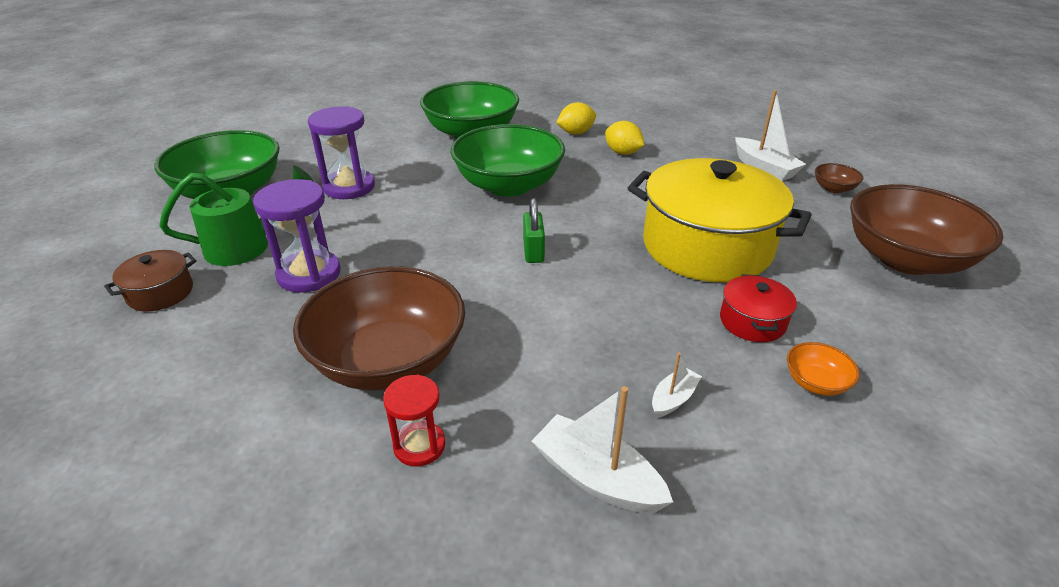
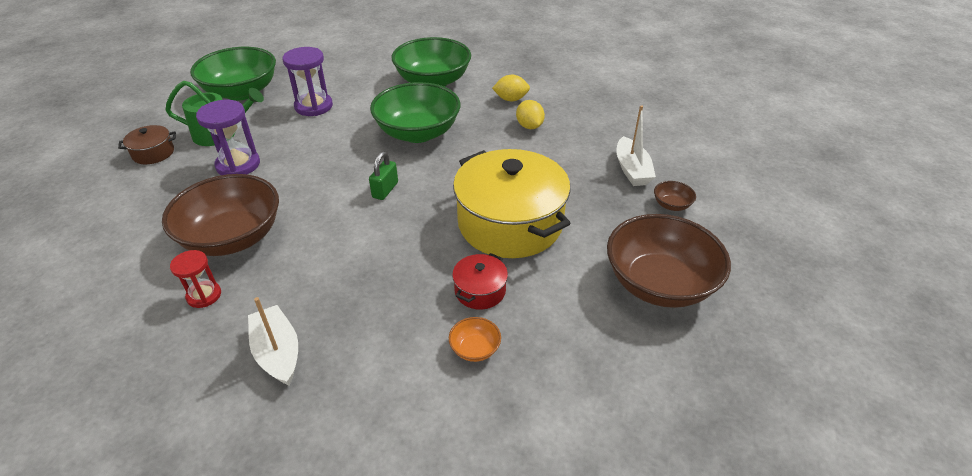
camera: 25 degrees right, 5 degrees up
white boat [652,352,702,418] -> none

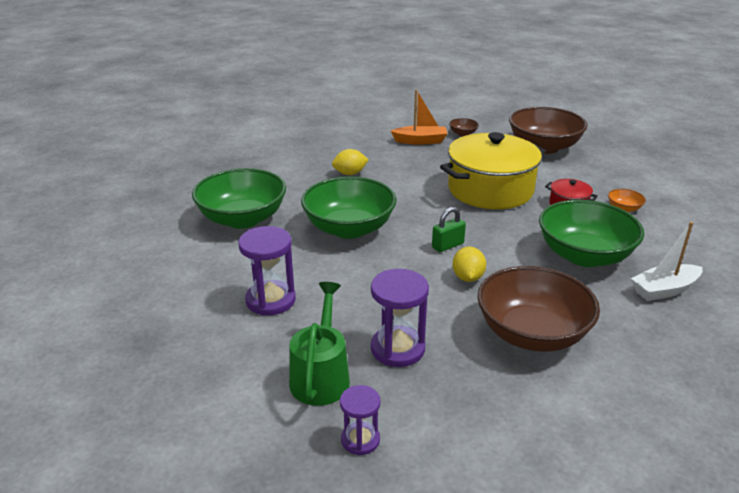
camera: 85 degrees left, 10 degrees down
brown pot [118,125,176,164] -> purple hourglass [340,385,381,455]
red hourglass [170,250,221,308] -> none
green bowl [190,47,276,101] -> green bowl moved to [539,200,644,267]
green padlock [369,152,398,200] -> green padlock turned 60 degrees counterclockwise [432,207,466,252]
yellow lemon [492,75,530,101] -> yellow lemon moved to [452,246,486,282]
white boat [616,105,656,186] -> orange boat [391,90,448,145]

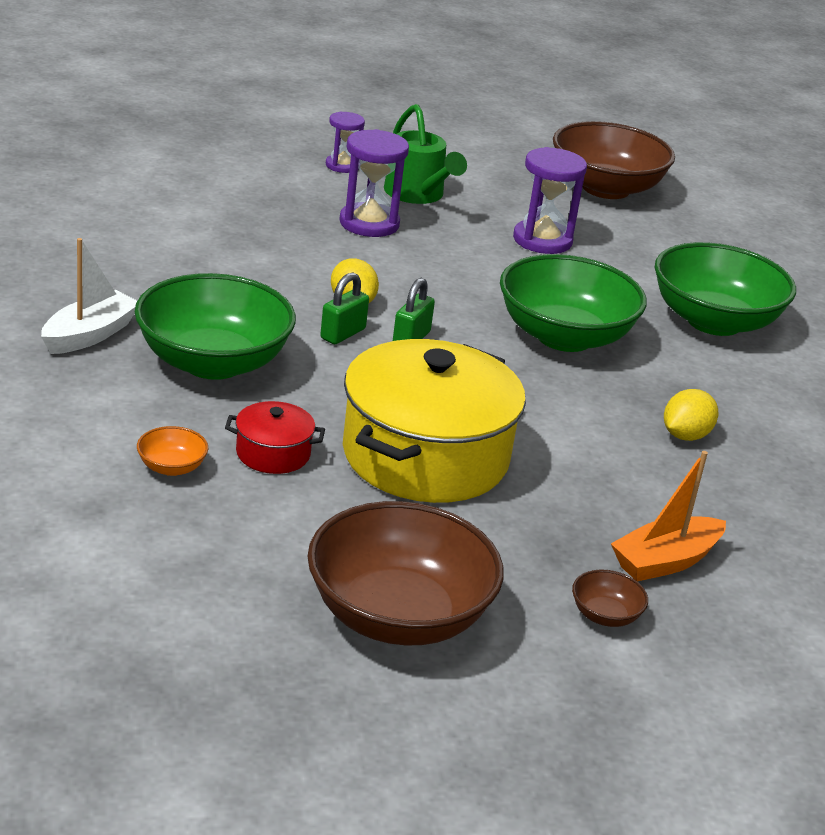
camera: 145 degrees right, 0 degrees up
brown bowl [477,266,600,352] -> brown bowl moved to [553,121,675,199]
none -> green padlock [320,272,369,344]

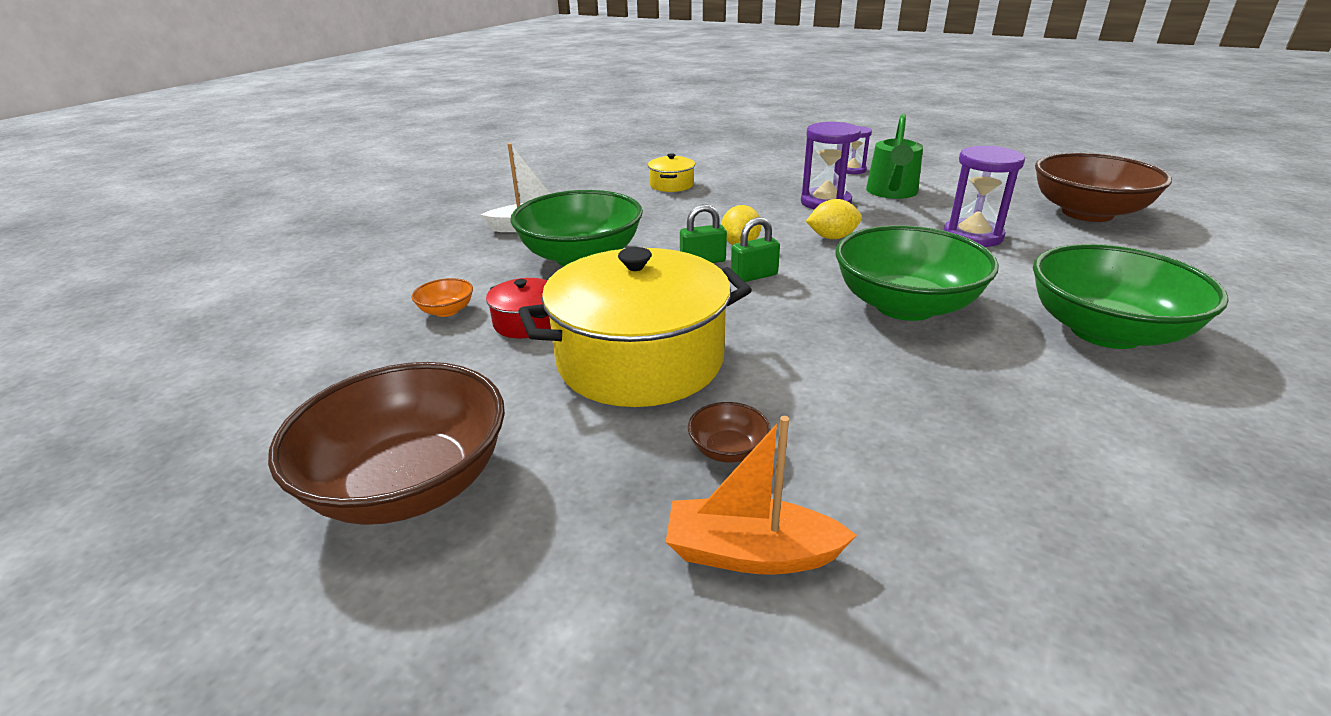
camera: 45 degrees right, 0 degrees up
brown bowl [572,569,648,627] -> brown bowl moved to [688,402,771,463]
yellow lemon [664,389,718,441] -> yellow lemon moved to [806,199,862,239]
none -> yellow pot [648,153,695,192]

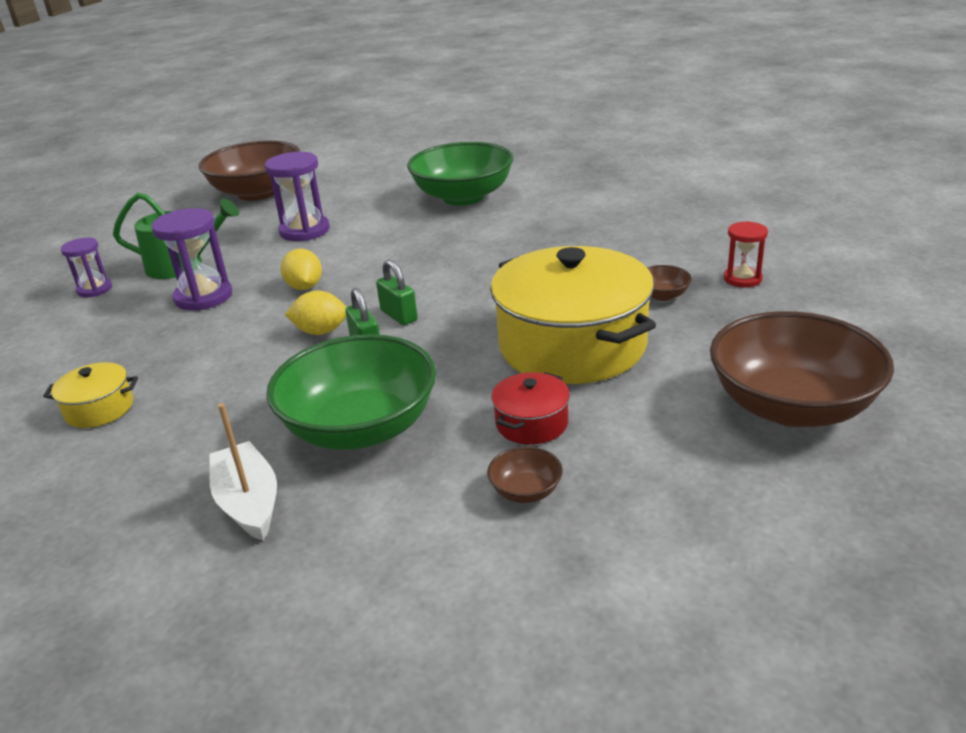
camera: 100 degrees left, 0 degrees up
orange bowl [411,278,473,317] -> brown bowl [487,447,563,503]
orange boat [666,416,857,574] -> red hourglass [724,221,768,287]
green bowl [835,225,999,321] -> none

